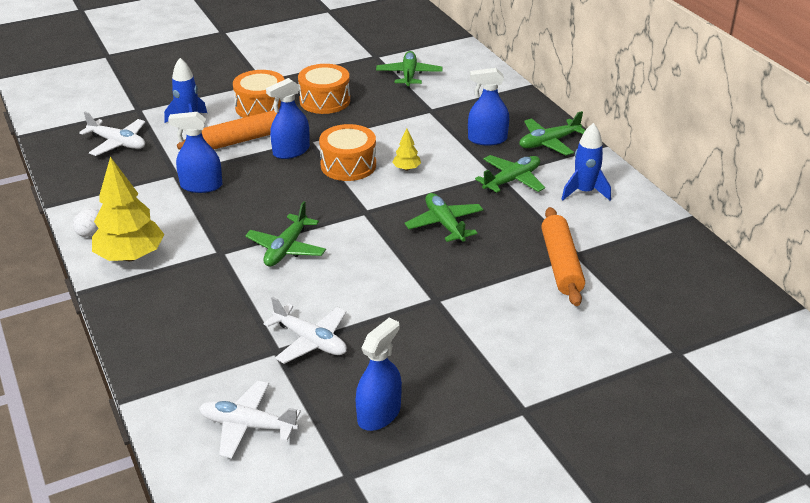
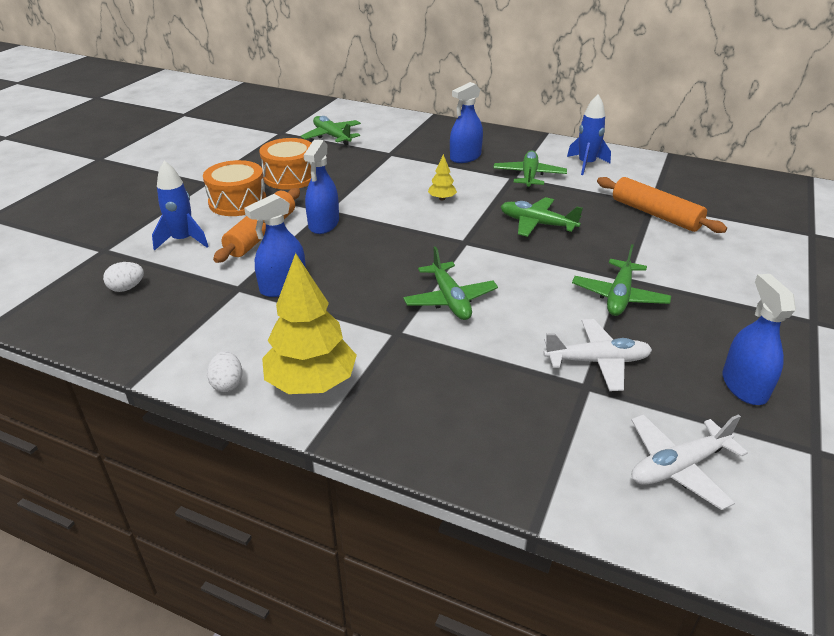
camera: 40 degrees left, 0 degrees up
white plane [79,112,145,156] -> white egg [103,262,144,292]
orange drum [319,124,376,181] -> none
green plane [519,111,585,155] -> green plane moved to [572,244,671,316]

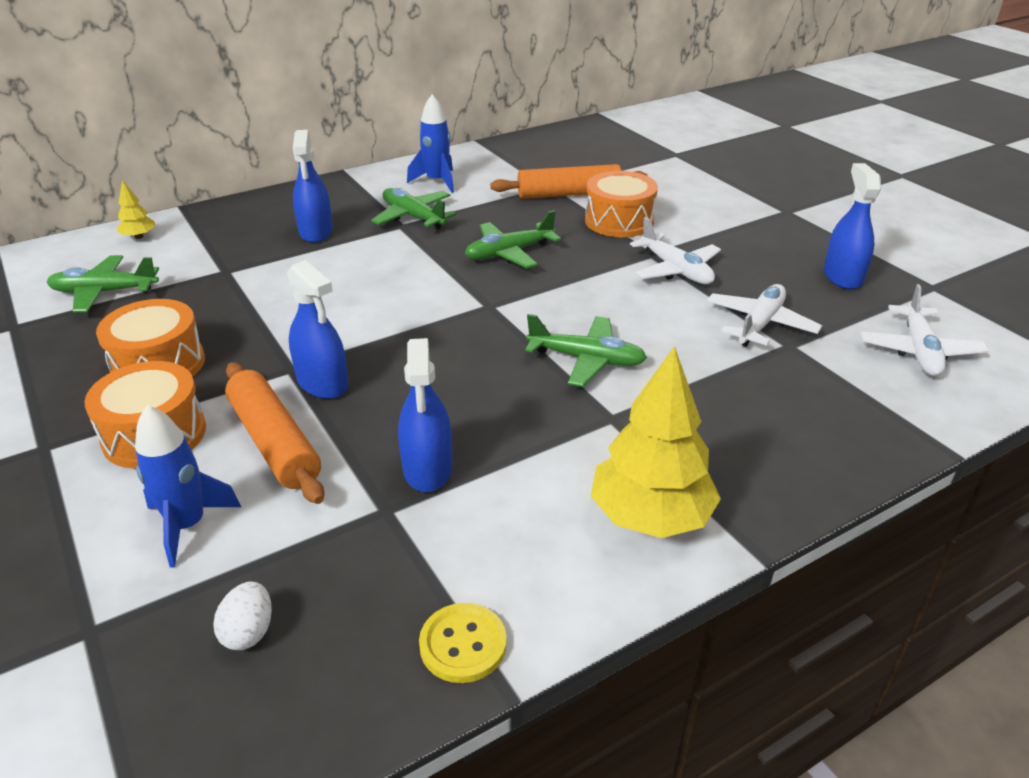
camera: 55 degrees left, 0 degrees up
white egg [207,351,242,392] -> none
yellow tree [428,154,457,200] -> yellow tree moved to [117,180,155,239]
green plane [572,244,671,316] -> white plane [630,217,721,284]
blue spray bottle [722,274,796,405] -> blue spray bottle turned 60 degrees clockwise [824,163,881,290]
none -> yellow button [419,603,507,683]
none -> orange drum [585,171,658,237]

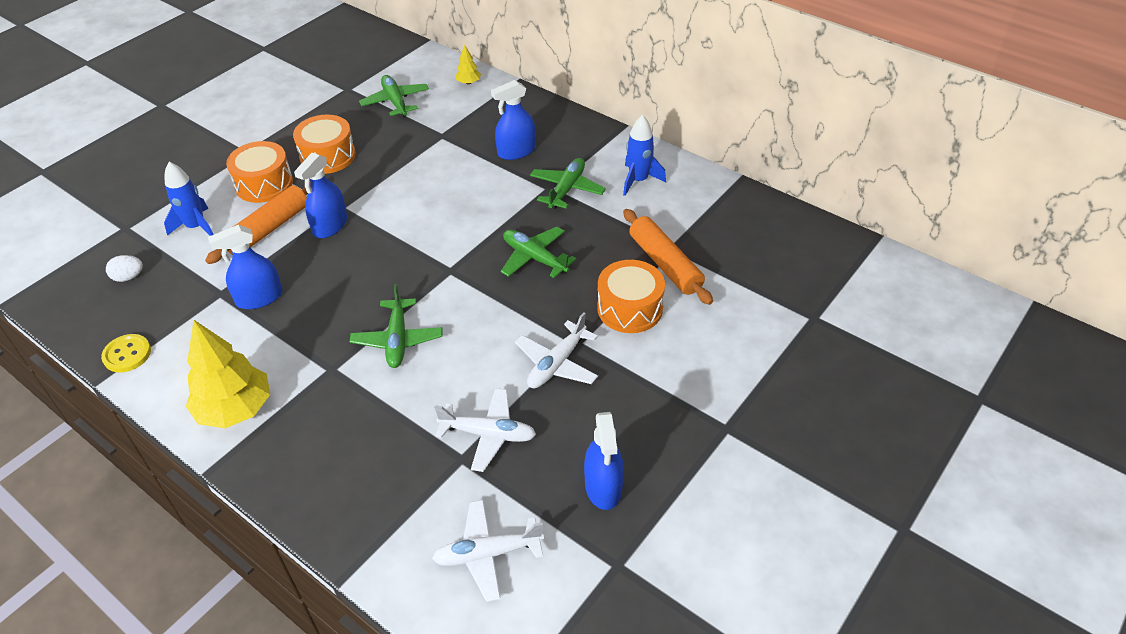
camera: 70 degrees right, 10 degrees up
blue spray bottle [824,163,881,290] -> blue spray bottle turned 105 degrees clockwise [584,412,624,510]

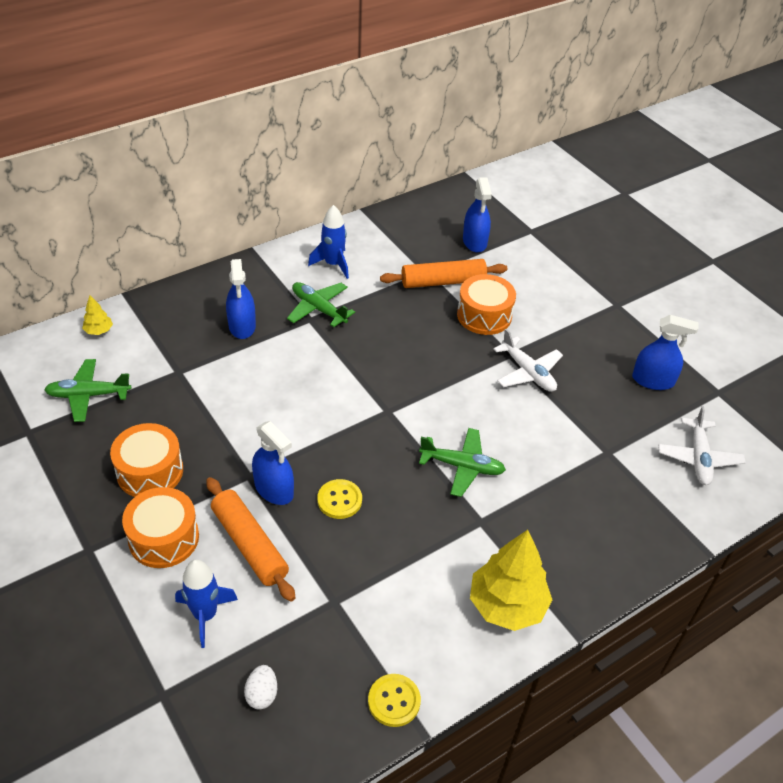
camera: 75 degrees left, 0 degrees up
blue spray bottle [208,225,282,309] -> blue spray bottle moved to [463,177,492,253]
white plane [434,388,536,472] -> none
green plane [501,227,576,278] -> none
none -> yellow button [317,479,362,519]

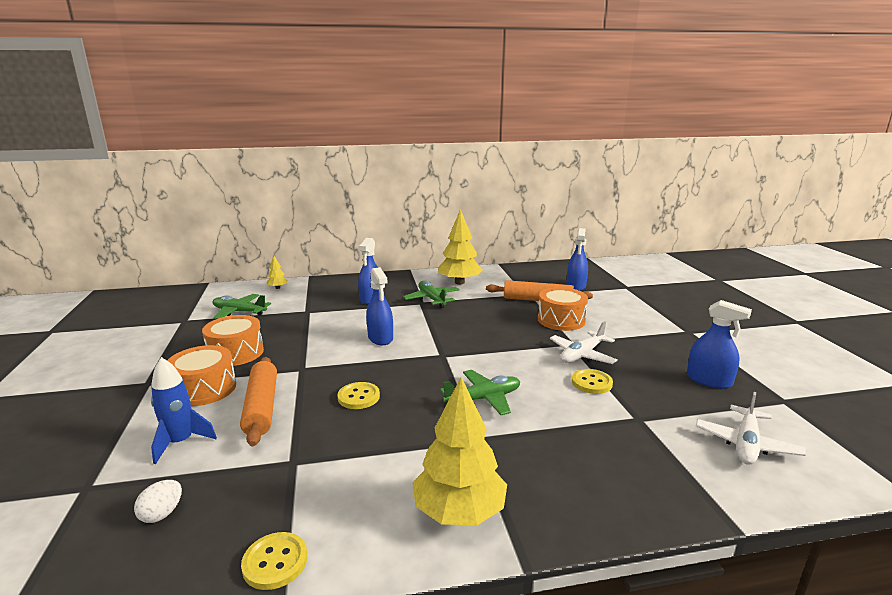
camera: 25 degrees right, 25 degrees down
blue spray bottle [252,421,294,505] -> blue spray bottle moved to [366,267,393,345]
blue rocket [308,205,349,279] -> yellow tree [438,209,483,284]
green plane [419,428,506,497] -> green plane turned 60 degrees counterclockwise [440,370,520,415]
white plane [493,329,563,392] -> white plane turned 60 degrees clockwise [550,321,618,364]
none -> yellow button [572,369,613,394]

